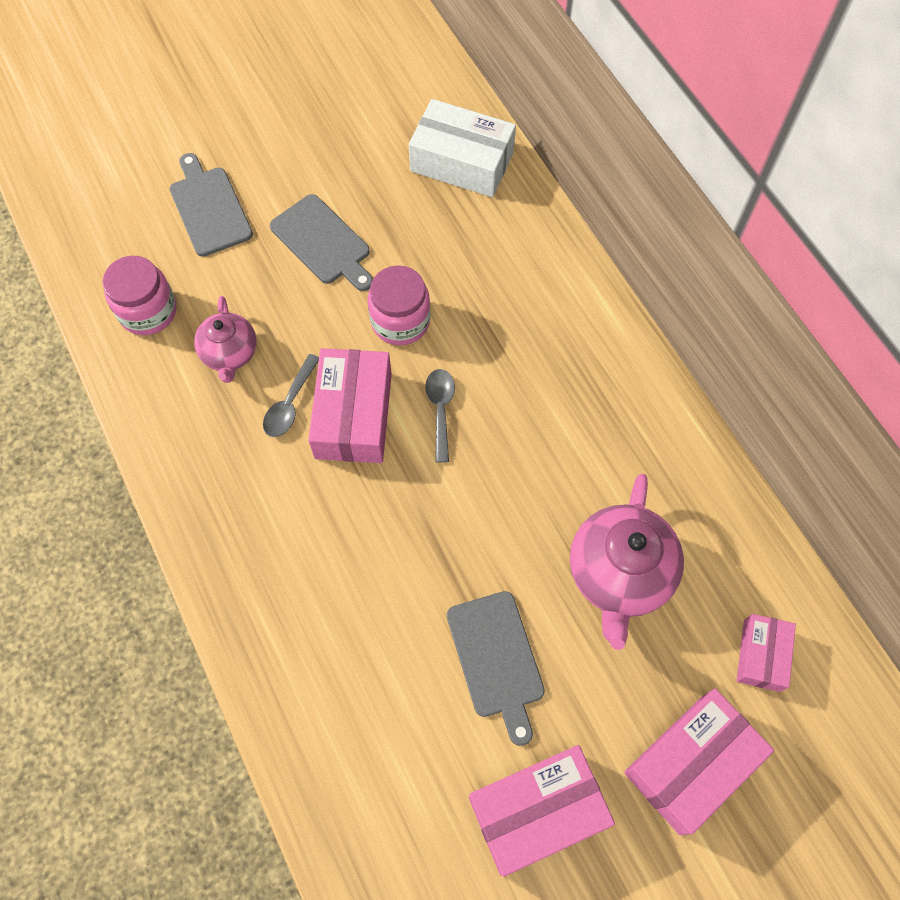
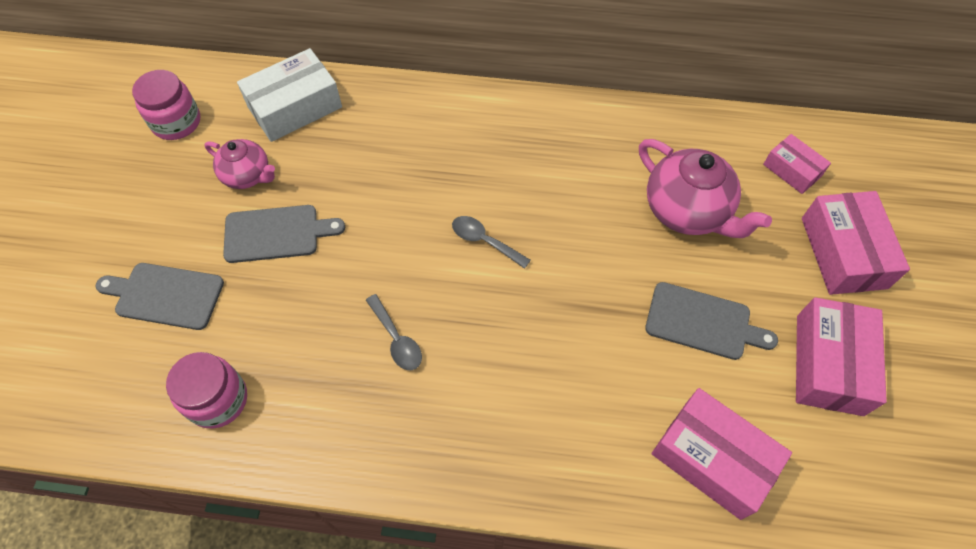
camera: 55 degrees left, 5 degrees down
pink teapot [194,296,257,383] -> pink teapot moved to [204,139,275,189]
pink box [308,348,392,463] -> pink box moved to [652,388,792,520]
pink jar [368,265,431,345] -> pink jar moved to [132,70,200,140]

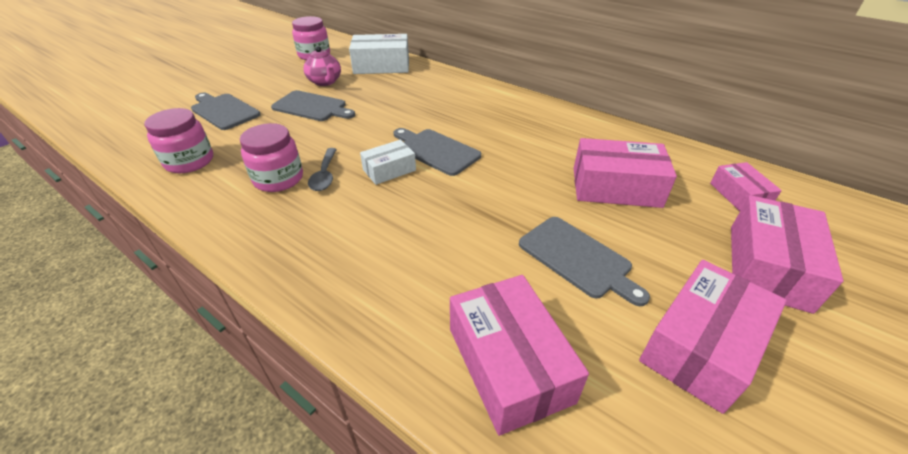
camera: 30 degrees right, 20 degrees down
grey spoon [452,216,531,269] -> grey cutting board [393,128,481,176]
pink teapot [639,139,772,238] -> pink box [573,138,677,208]
none -> pink jar [240,123,303,192]
none -> white box [360,140,416,185]

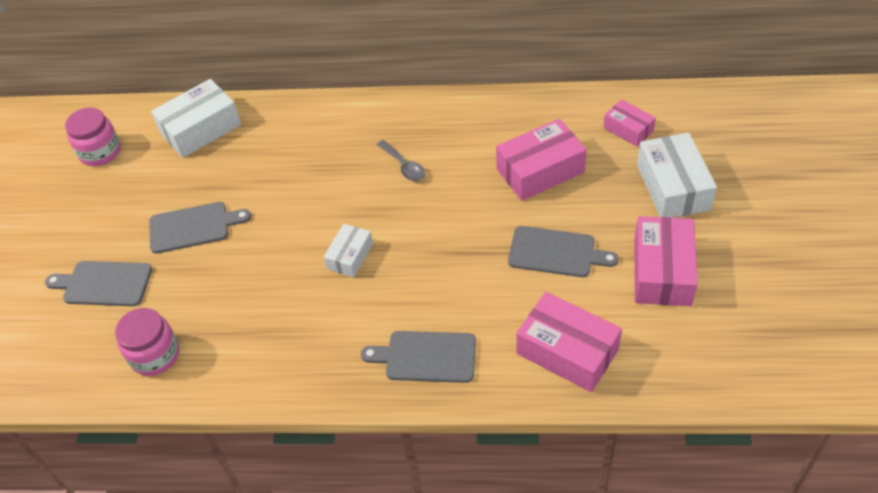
camera: 30 degrees left, 10 degrees up
pink jar [240,123,303,192] -> none
pink teapot [304,46,341,86] -> none
grey spoon [308,148,337,191] -> grey spoon moved to [377,140,426,181]
grey cutting board [393,128,481,176] -> grey cutting board moved to [361,331,476,383]
pink box [731,195,844,314] -> white box [637,132,717,218]

